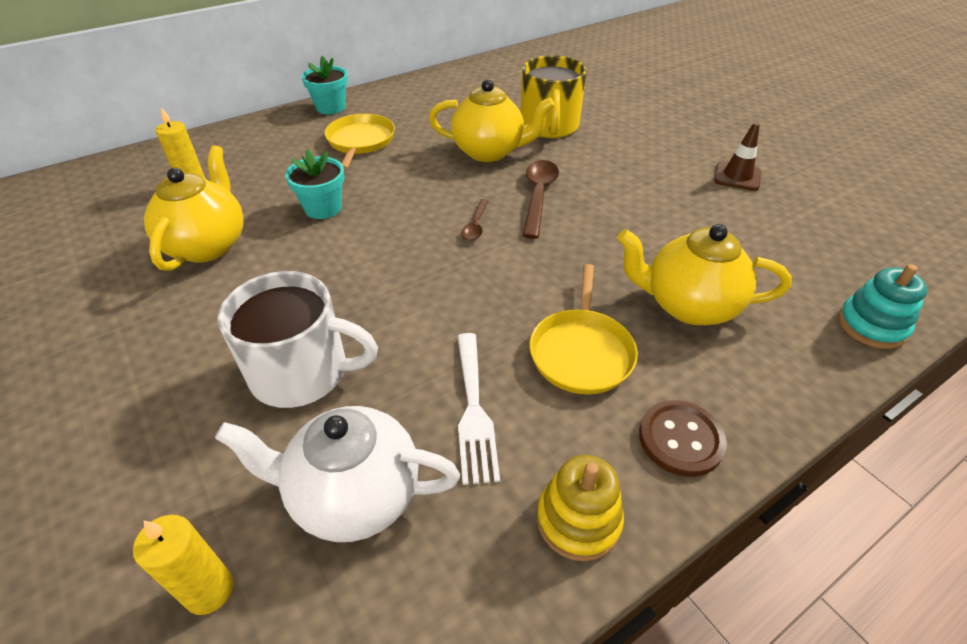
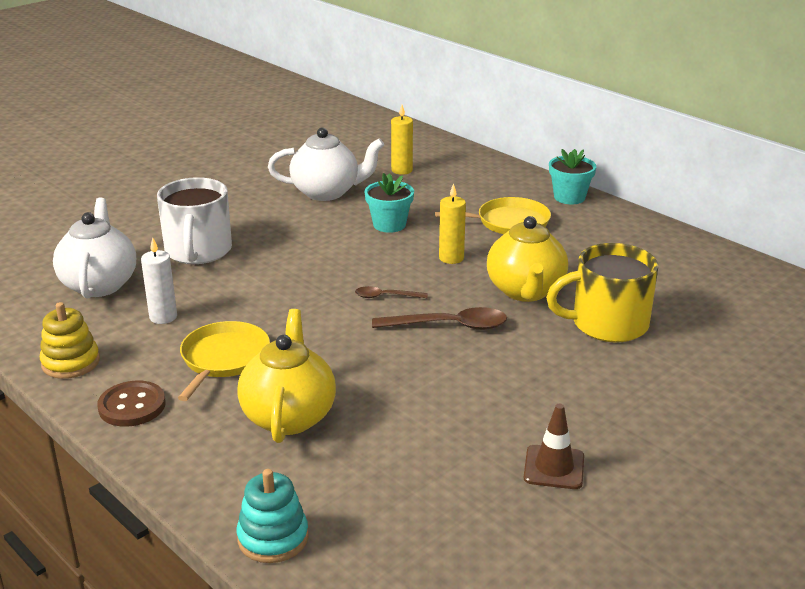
camera: 80 degrees right, 15 degrees down
yellow candle [133,515,233,615] -> yellow candle moved to [439,183,466,264]
yellow teapot [144,145,244,271] -> white teapot [268,127,384,201]
white fork [457,333,500,485] -> white candle [141,237,177,324]
yellow pan [529,264,638,394] -> yellow pan turned 105 degrees clockwise [178,321,270,401]

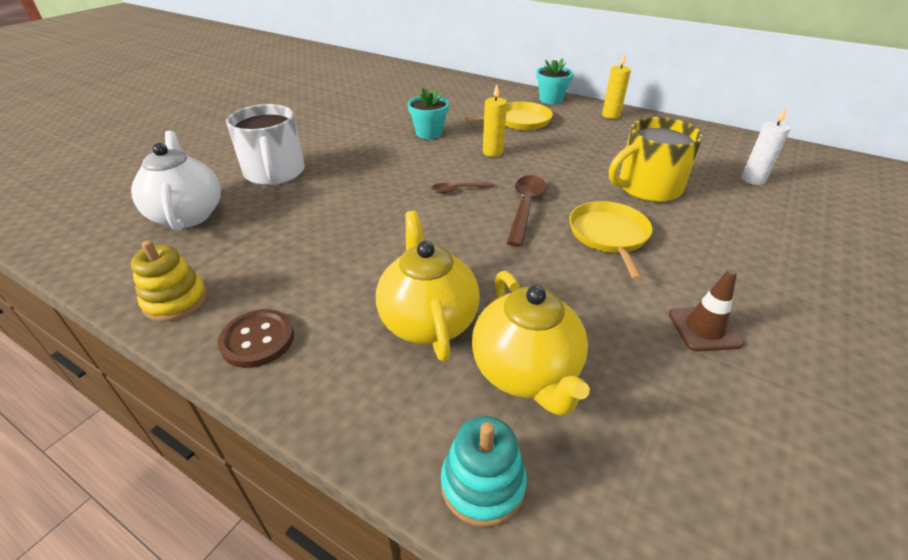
camera: 15 degrees left, 10 degrees up
white candle [141,237,177,324] -> white candle moved to [741,107,791,185]
yellow pan [178,321,270,401] -> yellow pan moved to [569,201,653,280]
white teapot [268,127,384,201] -> none
brown spoon [372,307,507,330] -> brown spoon turned 60 degrees counterclockwise [507,175,546,247]
yellow candle [391,105,413,175] -> yellow candle moved to [602,53,631,119]
yellow teapot [487,216,568,302] -> yellow teapot moved to [472,271,590,416]

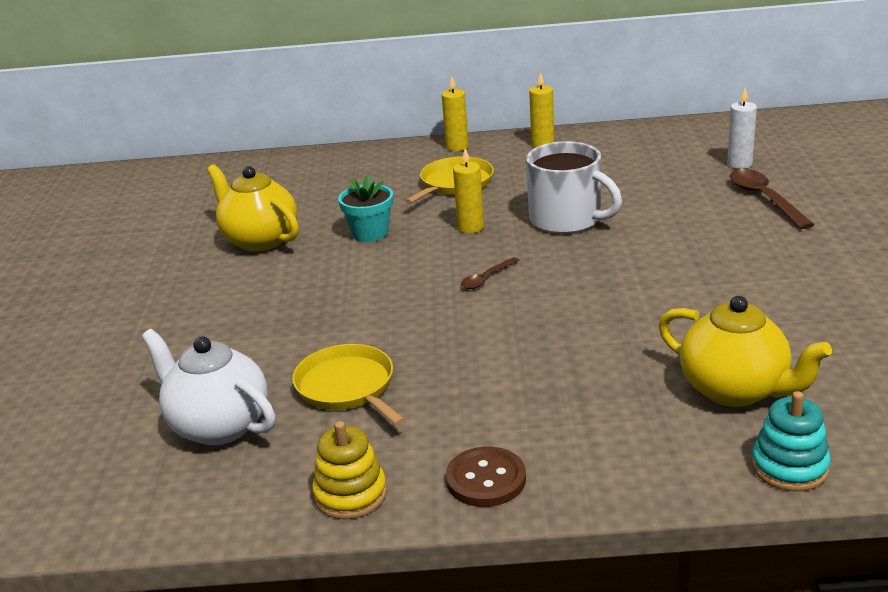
camera: 30 degrees left, 10 degrees down
white mug [226,104,305,185] -> white mug moved to [526,141,622,234]
yellow teapot [376,211,480,362] -> yellow teapot moved to [207,164,299,252]
brown spoon [507,175,546,247] -> brown spoon moved to [730,169,814,229]
turquoise flower pot [536,58,573,104] -> yellow candle [442,77,468,151]
yellow pan [569,201,653,280] -> yellow pan moved to [292,344,405,426]
yellow mug [609,117,703,202] -> none
brown traffic cone [669,269,744,352] -> none

